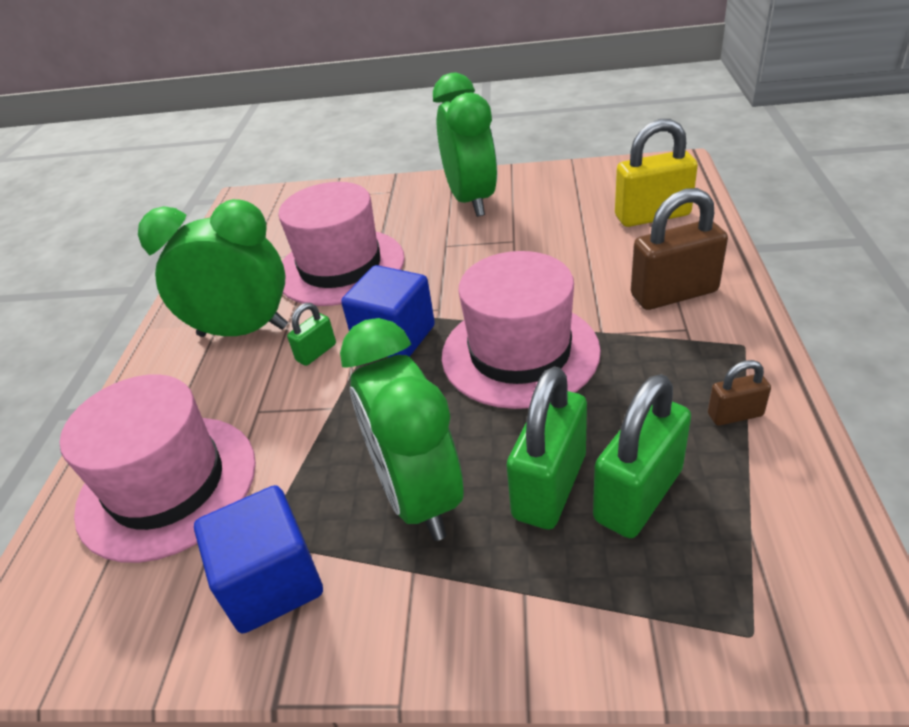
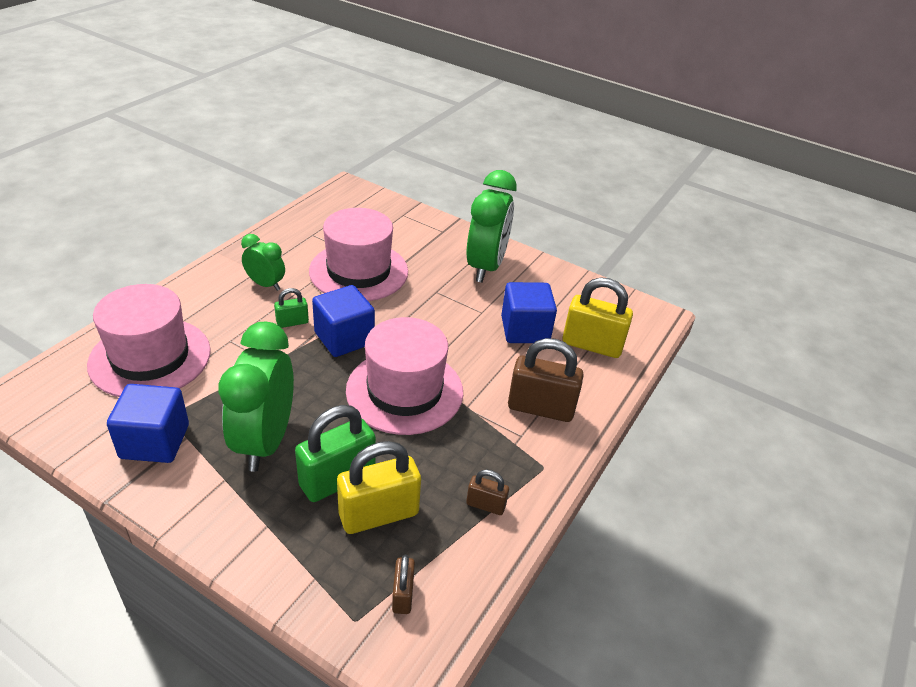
camera: 20 degrees right, 0 degrees up
green clock [138,199,288,337] -> green clock [241,234,285,291], size x0.53
green padlock [593,374,691,538] -> yellow padlock [337,441,421,534]
none -> brown padlock [392,554,415,614]
none -> blue cube [501,282,557,343]

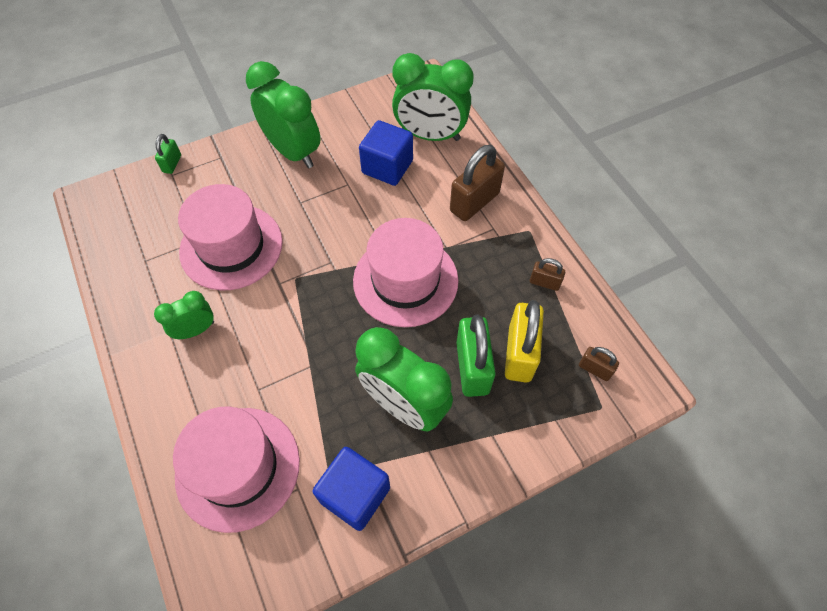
camera: 55 degrees left, 20 degrees up
green padlock [274,288,309,328] -> green padlock moved to [155,134,181,174]
blue cube [312,285,375,357] -> none
brown padlock [466,470,509,515] -> brown padlock turned 60 degrees clockwise [530,258,565,291]
yellow padlock [562,277,633,358] -> green clock [392,53,473,141]

